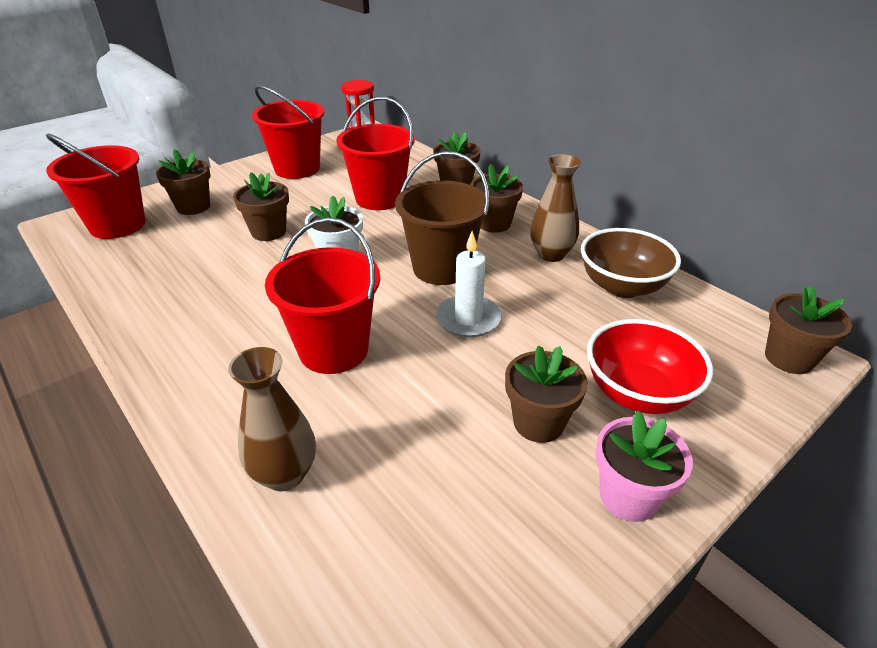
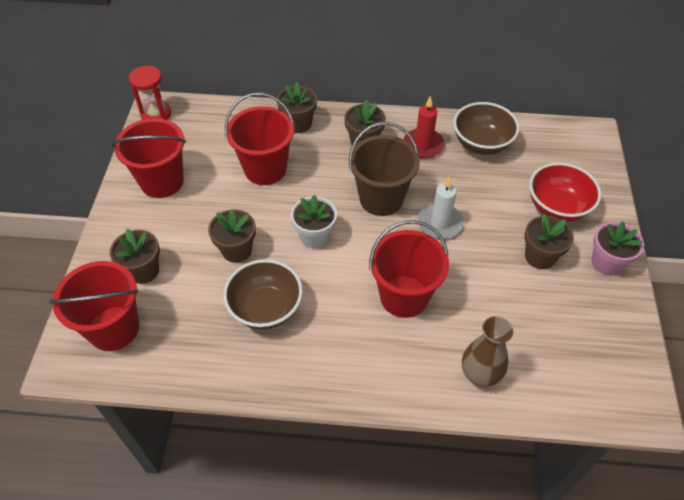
camera: 45 degrees left, 15 degrees up
brown vase [530,154,581,262] -> red candle [403,96,445,159]
brown flower pot [765,286,852,374] -> none
none -> brown bowl [223,259,303,330]

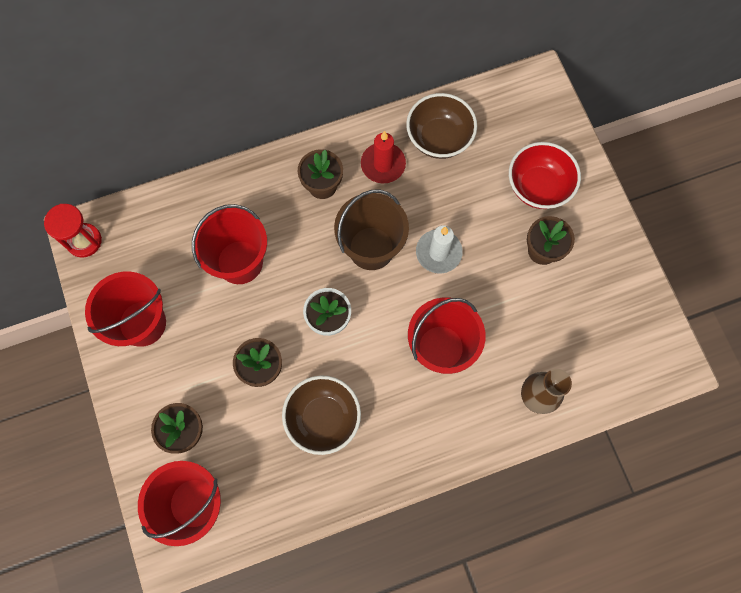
camera: 25 degrees left, 20 degrees up
brown flower pot [277,82,317,133] -> none
pink flower pot [591,221,644,275] -> none

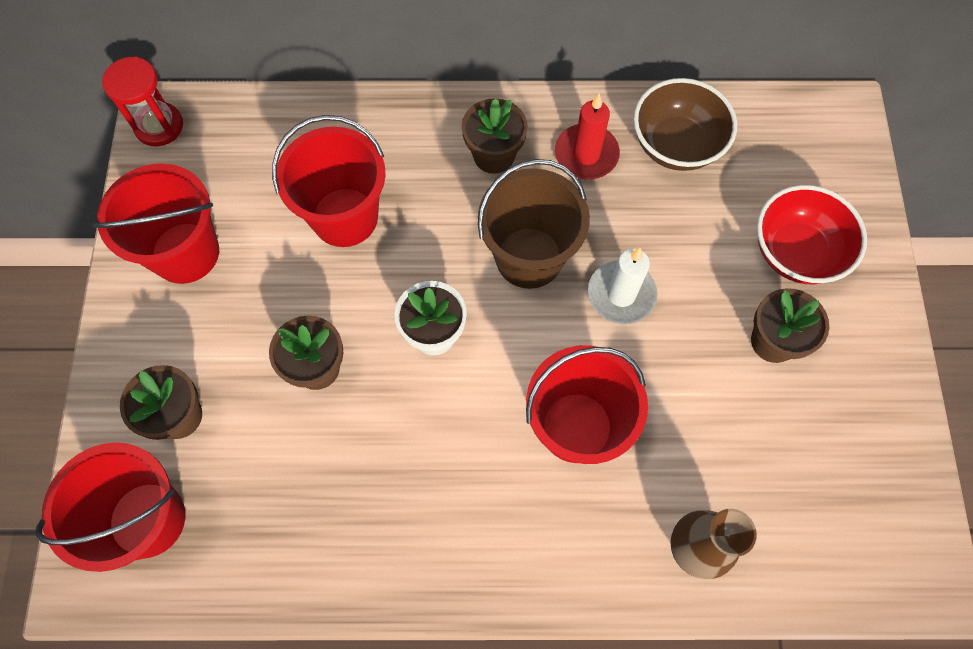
camera: 20 degrees right, 5 degrees down
brown bowl [282,375,361,455] -> none

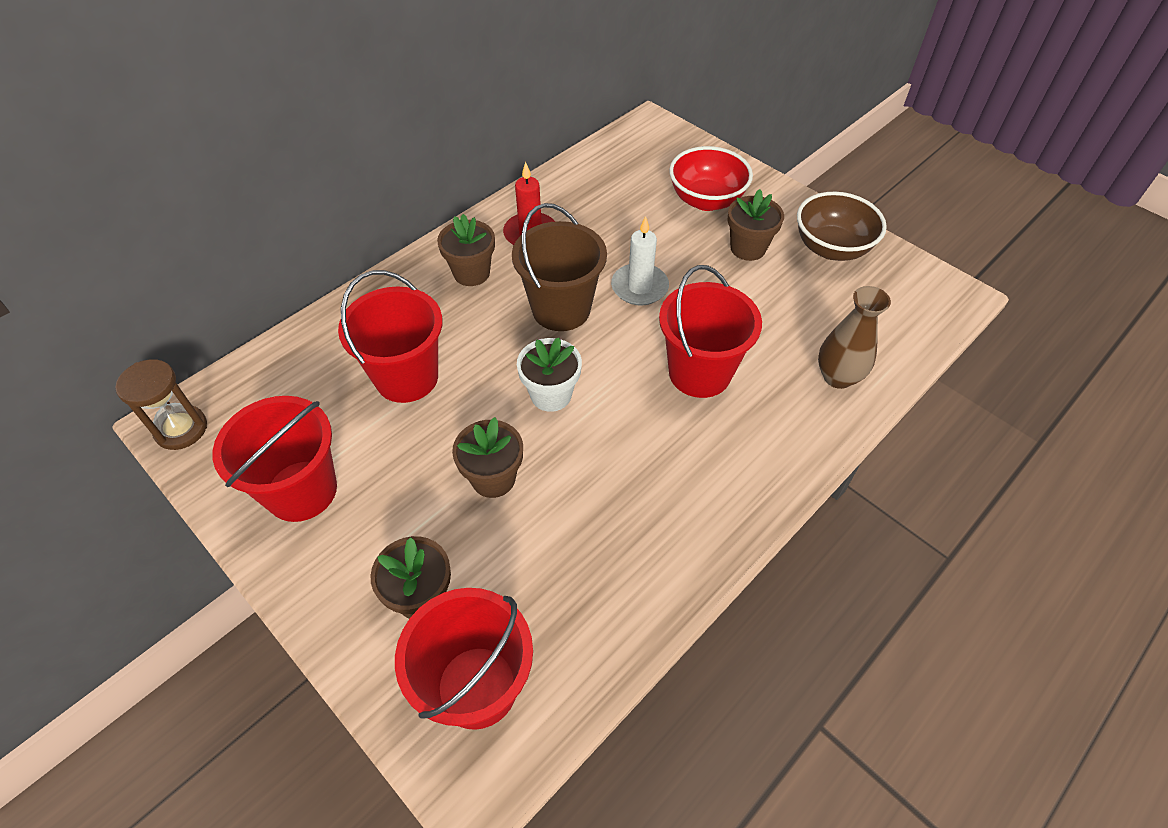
camera: 45 degrees left, 15 degrees down
red hourglass [102,57,183,146] -> brown hourglass [115,359,207,450]
brown bowl [633,78,737,171] -> brown bowl moved to [797,192,887,261]

